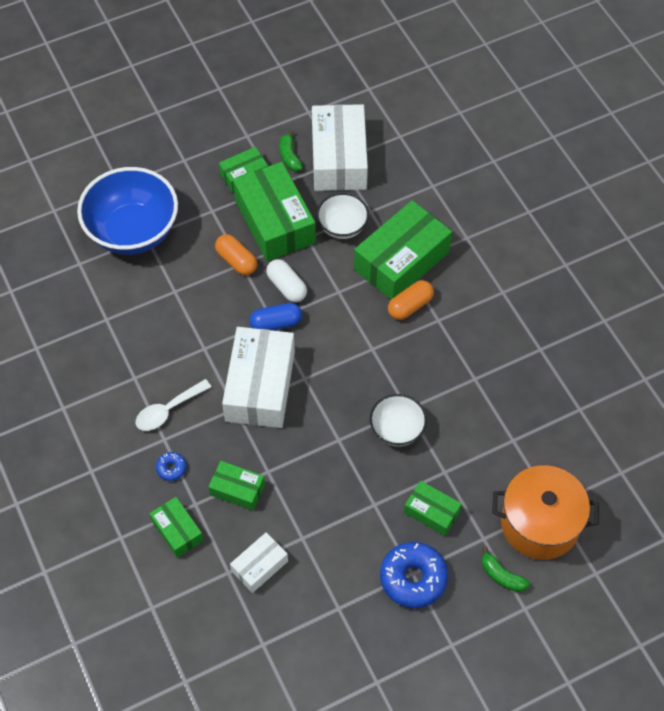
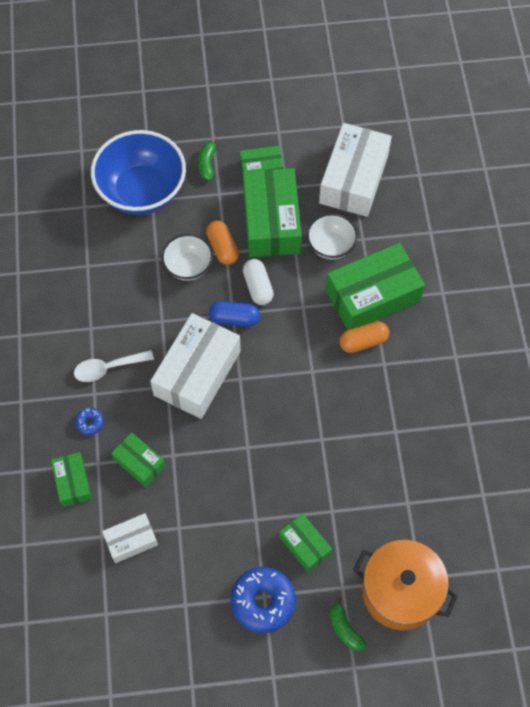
camera: 20 degrees right, 5 degrees up
green banana [280,130,303,171] -> green banana moved to [198,139,219,181]
white bowl [370,394,427,447] -> white bowl moved to [162,234,213,281]

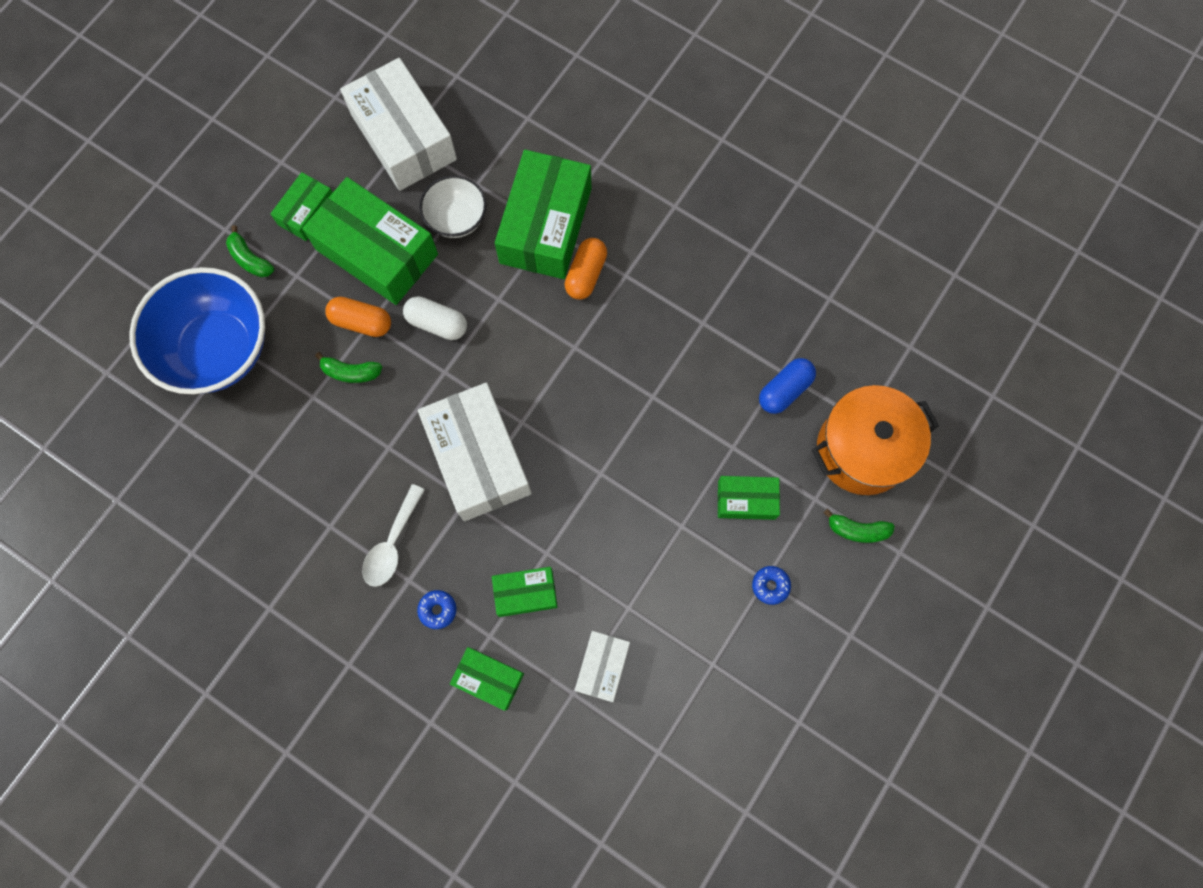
camera: 50 degrees left, 10 degrees up
white bowl [162,234,213,281] -> green banana [315,352,382,383]
blue capsule [209,301,260,327] -> blue capsule moved to [759,358,816,414]
blue donut [231,567,296,633] -> blue donut [752,566,791,605], size x0.47

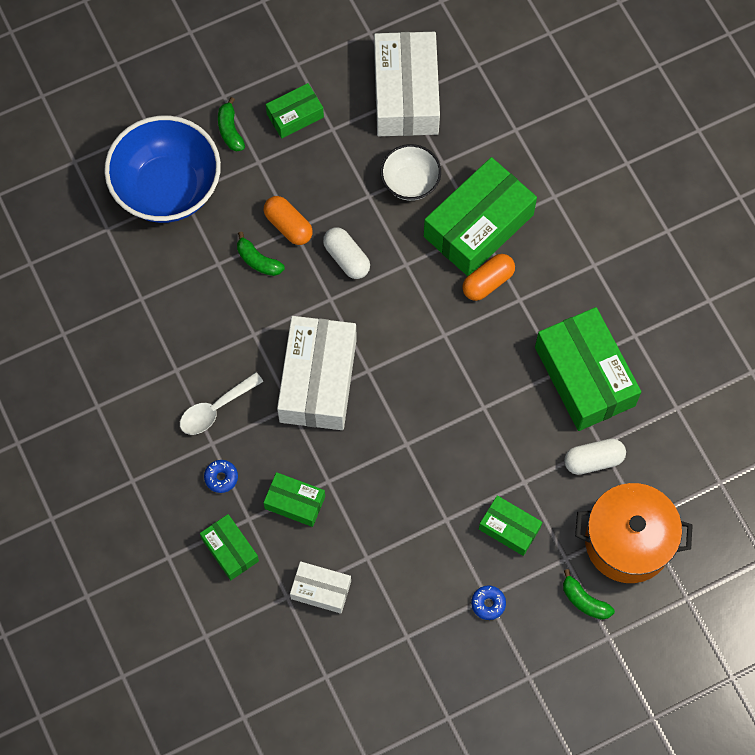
camera: 30 degrees right, 5 degrees down
green box [302,177,438,305] -> green box moved to [535,307,641,431]
white box [575,631,630,702] -> white box turned 60 degrees clockwise [290,561,351,614]
blue capsule [759,358,816,414] -> white capsule [564,438,626,475]

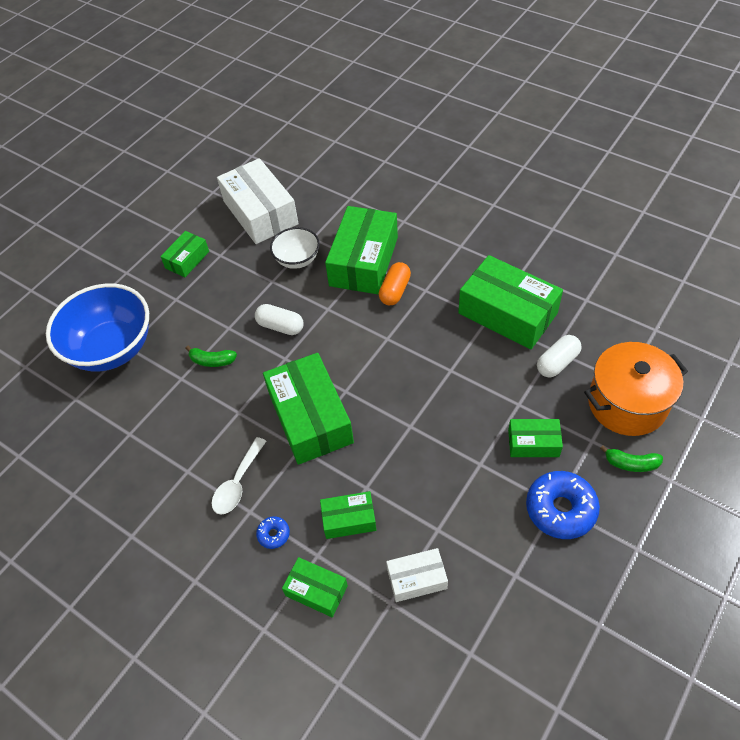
camera: 25 degrees left, 15 degrees down
green banana [218,97,245,151] -> none
orange capsule [264,196,313,245] -> none
white box [277,316,357,430] -> green box [263,353,354,465]
blue donut [471,585,506,620] -> blue donut [526,471,600,539], size x2.12

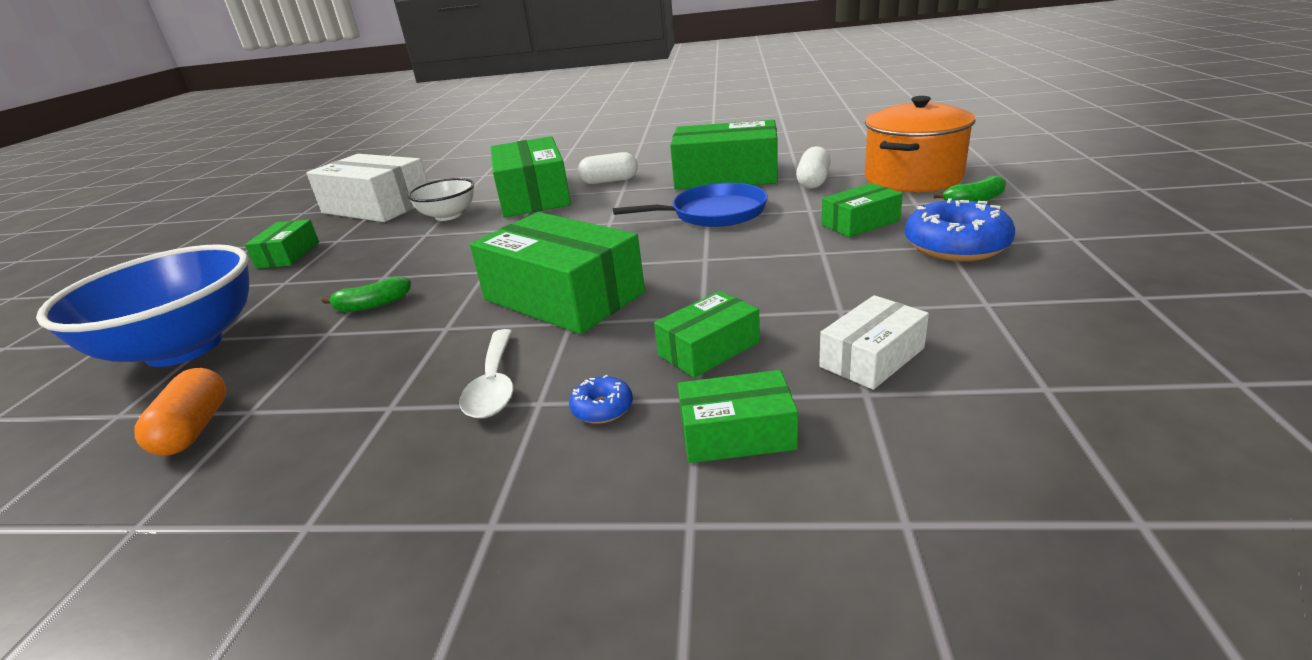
camera: 30 degrees left, 25 degrees down
white capsule [255,304,303,335] -> white capsule moved to [578,152,638,184]
orange capsule [379,262,411,305] -> orange capsule moved to [135,368,226,456]
none -> blue pan [613,183,768,227]

